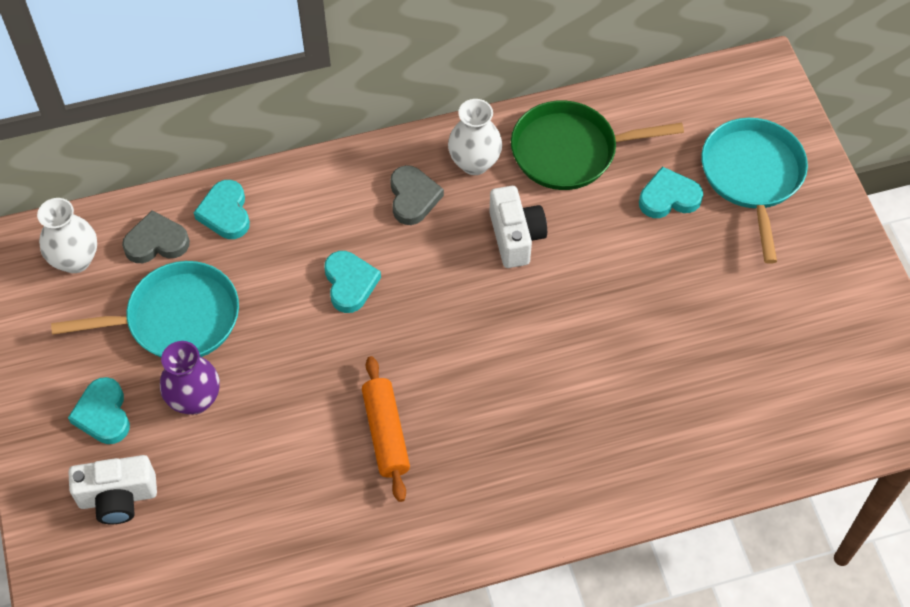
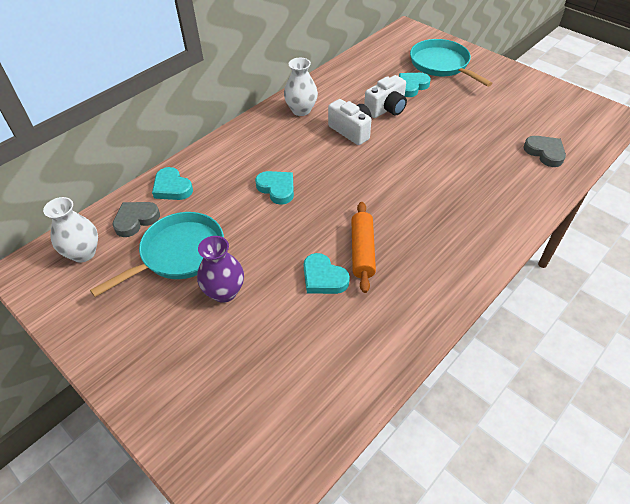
camera: 30 degrees left, 10 degrees down
turquoise heart [68,377,130,444] -> turquoise heart moved to [304,253,350,294]
white camera [69,455,157,524] -> white camera moved to [364,75,407,118]
orange rolling pin [362,356,410,502] -> orange rolling pin turned 45 degrees clockwise [352,202,376,293]
grey heart [390,165,444,225] -> grey heart moved to [523,136,566,167]
green pan [511,100,684,190] -> none

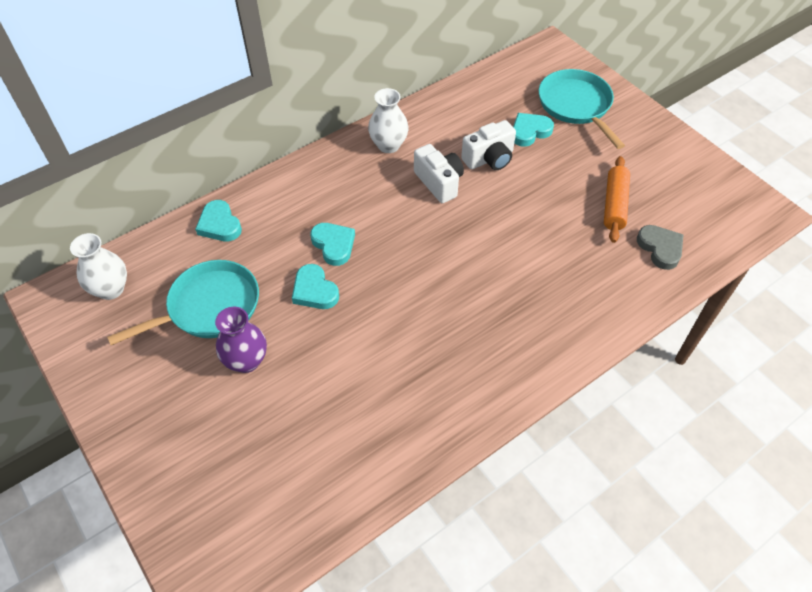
camera: 10 degrees right, 5 degrees up
grey heart [112,202,160,237] -> none
turquoise heart [304,253,350,294] -> turquoise heart moved to [292,264,339,309]
orange rolling pin [352,202,376,293] -> orange rolling pin moved to [604,156,630,243]

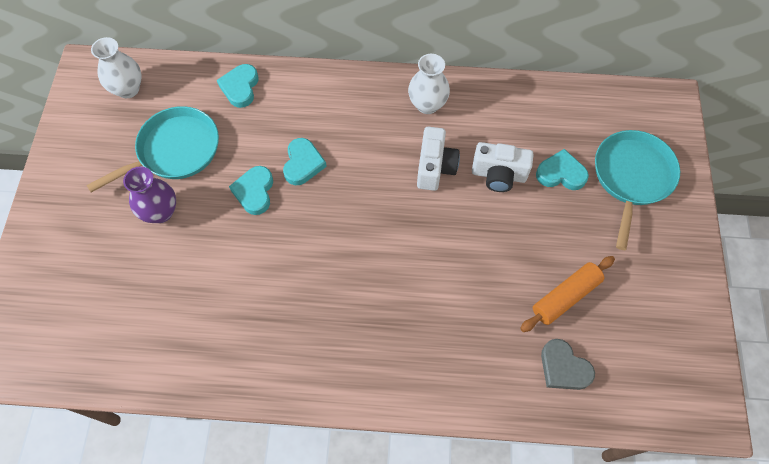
camera: 40 degrees right, 10 degrees up
turquoise pan [107,260,259,345] -> turquoise pan turned 45 degrees counterclockwise [86,106,219,192]
grey heart [637,225,683,270] -> grey heart turned 120 degrees clockwise [541,339,595,390]

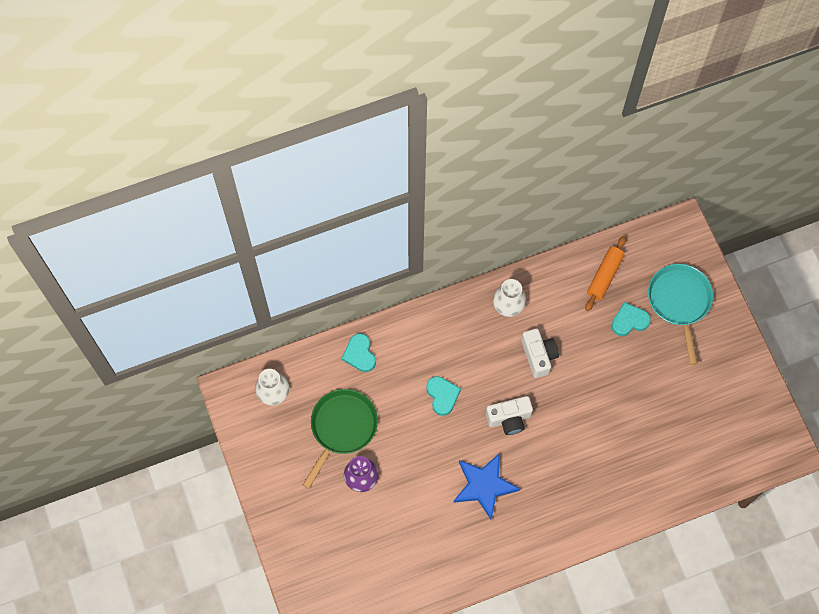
camera: 25 degrees left, 5 degrees up
turquoise pan [86,106,219,192] -> green pan [303,389,378,489]
turquoise heart [229,166,273,215] -> none
white camera [472,142,534,192] -> white camera moved to [486,396,533,435]
orange rolling pin [520,256,615,332] -> orange rolling pin moved to [585,236,626,311]
grey heart [541,339,595,390] -> none
none -> blue star [454,453,520,520]

